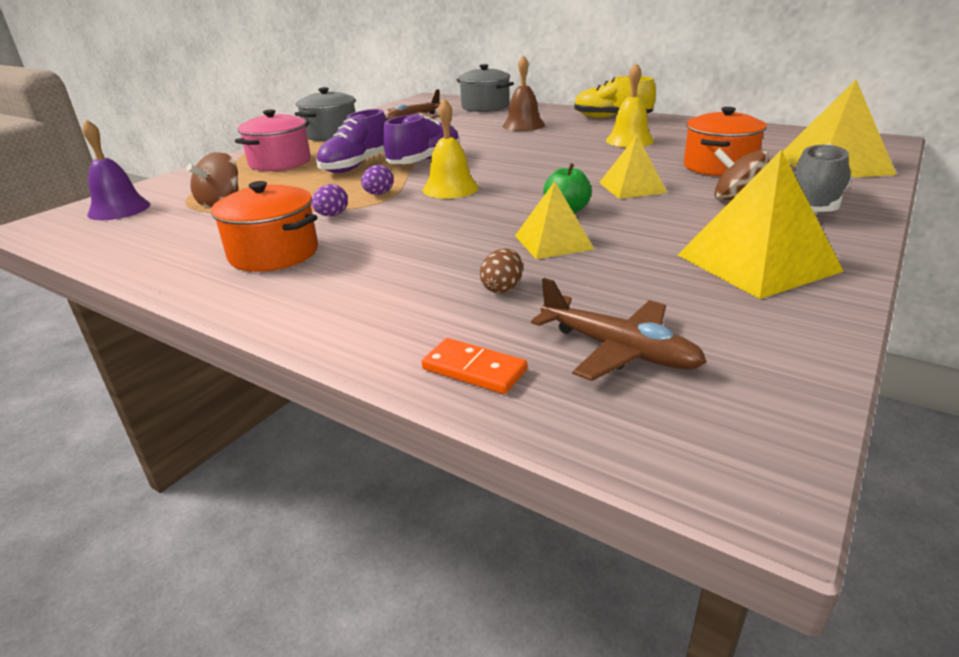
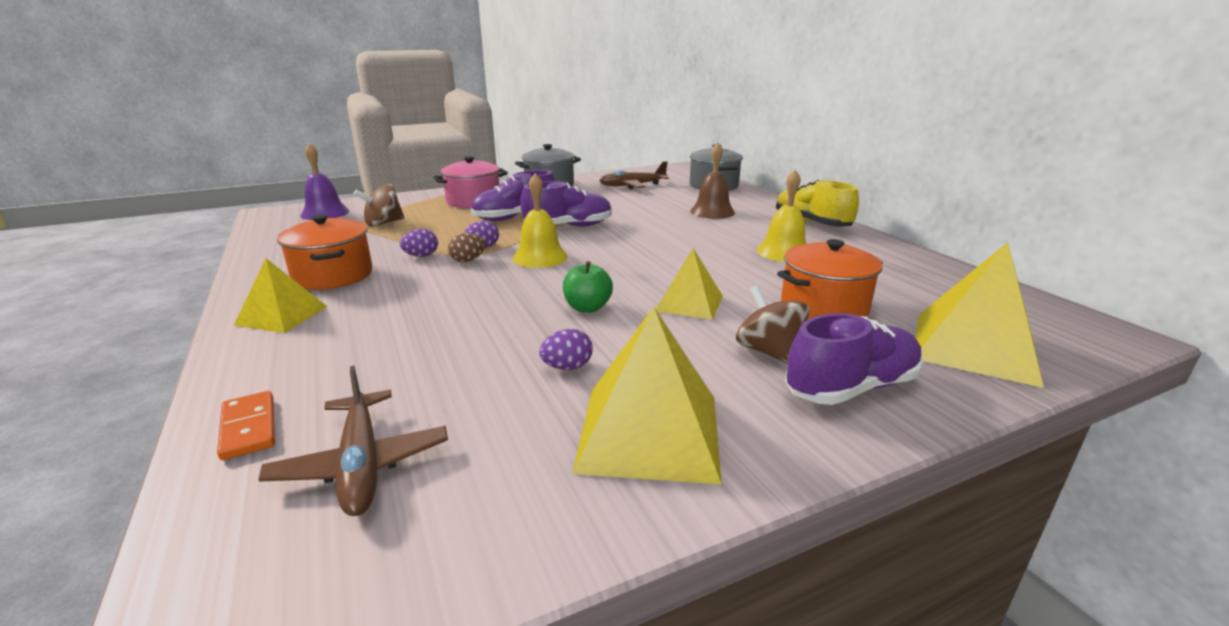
camera: 30 degrees right, 5 degrees down
brown egg [480,249,523,293] -> brown egg moved to [448,233,485,262]
yellow pyramid [515,181,594,259] -> yellow pyramid moved to [234,258,328,333]
grey shoe [794,144,852,212] -> purple shoe [785,313,923,405]
none -> purple egg [539,329,593,370]

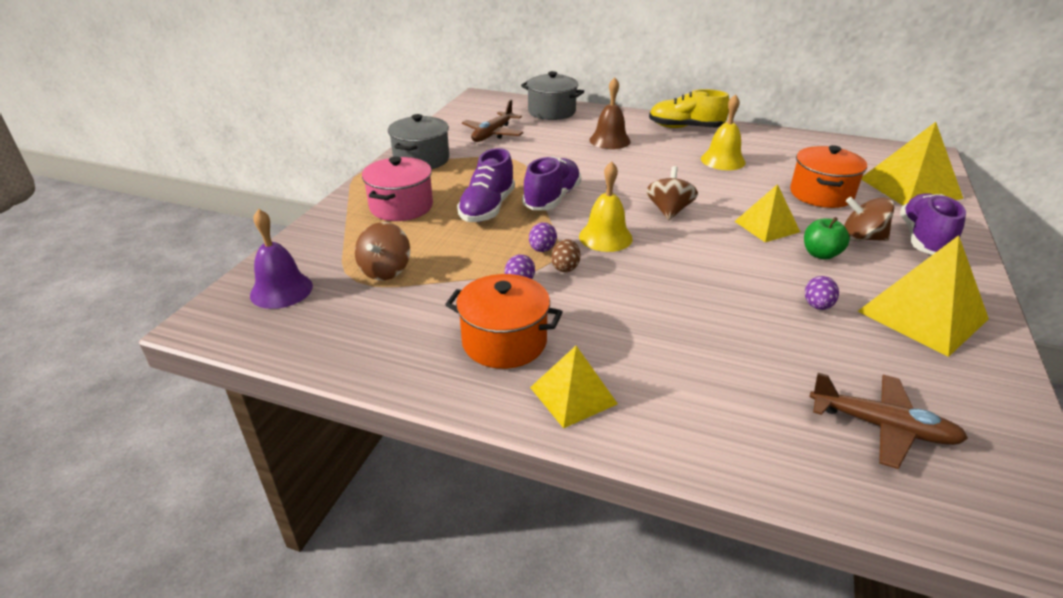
camera: 45 degrees left, 10 degrees up
orange domino [217,391,275,460] -> none
green apple [563,261,613,313] -> green apple moved to [804,217,850,260]
none -> brown spinning top [646,166,698,220]

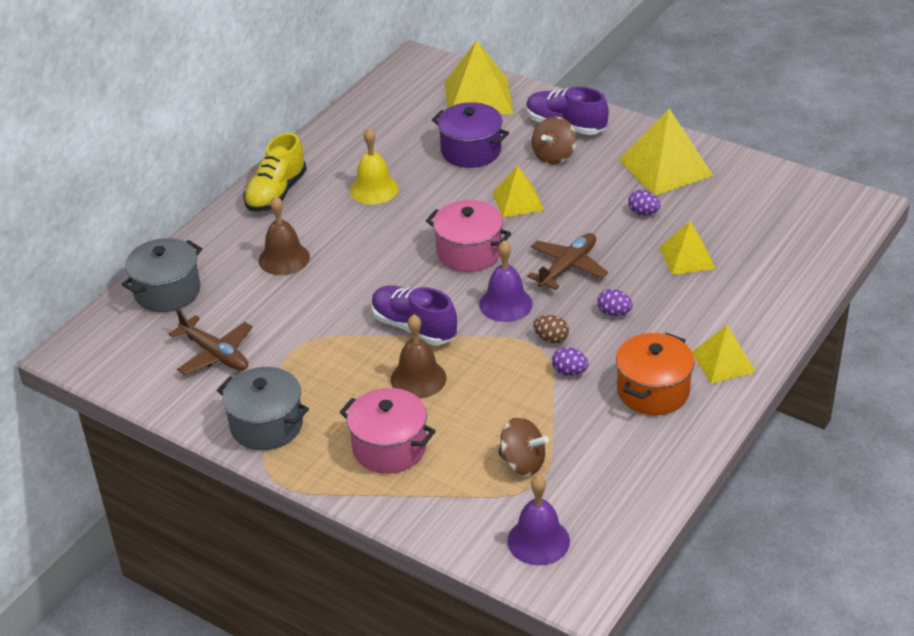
camera: 75 degrees left, 5 degrees up
purple shoe [457,148,515,222] -> brown bell [391,314,446,398]
purple egg [529,222,557,252] -> purple egg moved to [597,289,633,316]
yellow bell [579,161,633,252] -> purple bell [479,240,533,322]
brown spinning top [646,166,698,220] -> pink pot [426,200,511,272]
orange pot [790,145,867,208] -> purple pot [432,102,509,168]
green apple [804,217,850,260] -> none
brown plane [809,373,968,469] -> brown plane moved to [527,233,608,290]
none -> yellow pyramid [660,221,716,275]

